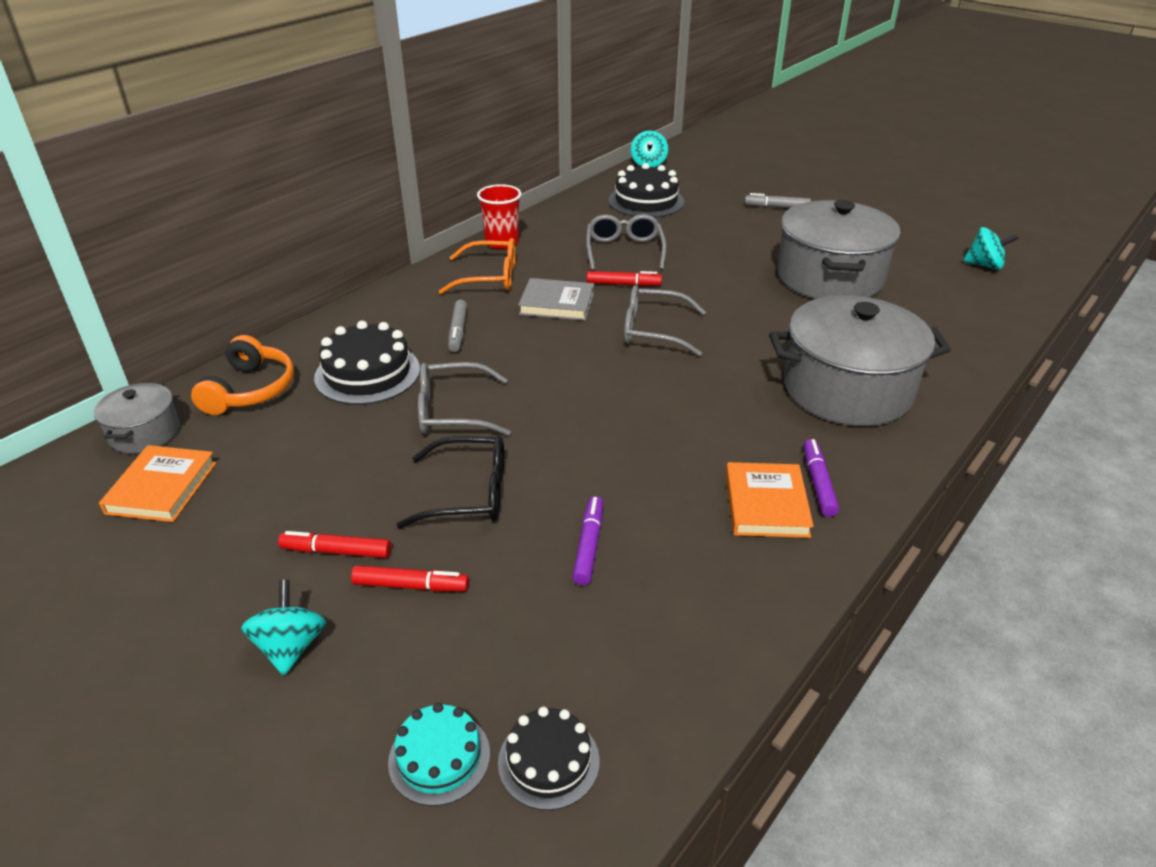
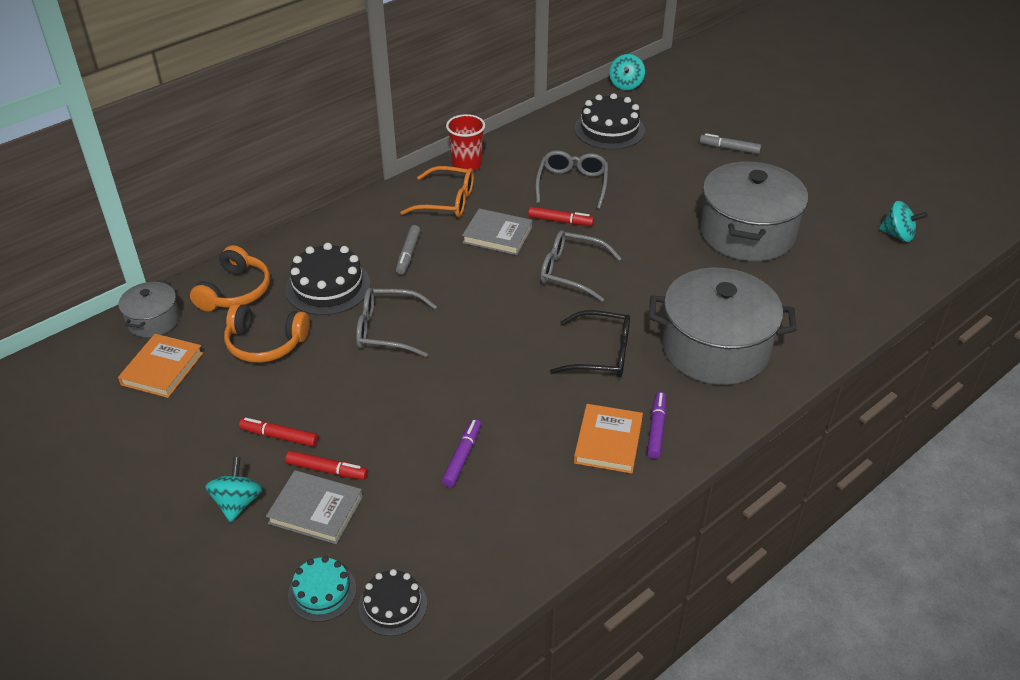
camera: 10 degrees right, 5 degrees up
black glasses [397,436,504,528] -> black glasses moved to [550,310,630,377]
none -> orange headphones [224,303,310,363]
none -> grey book [266,470,363,544]

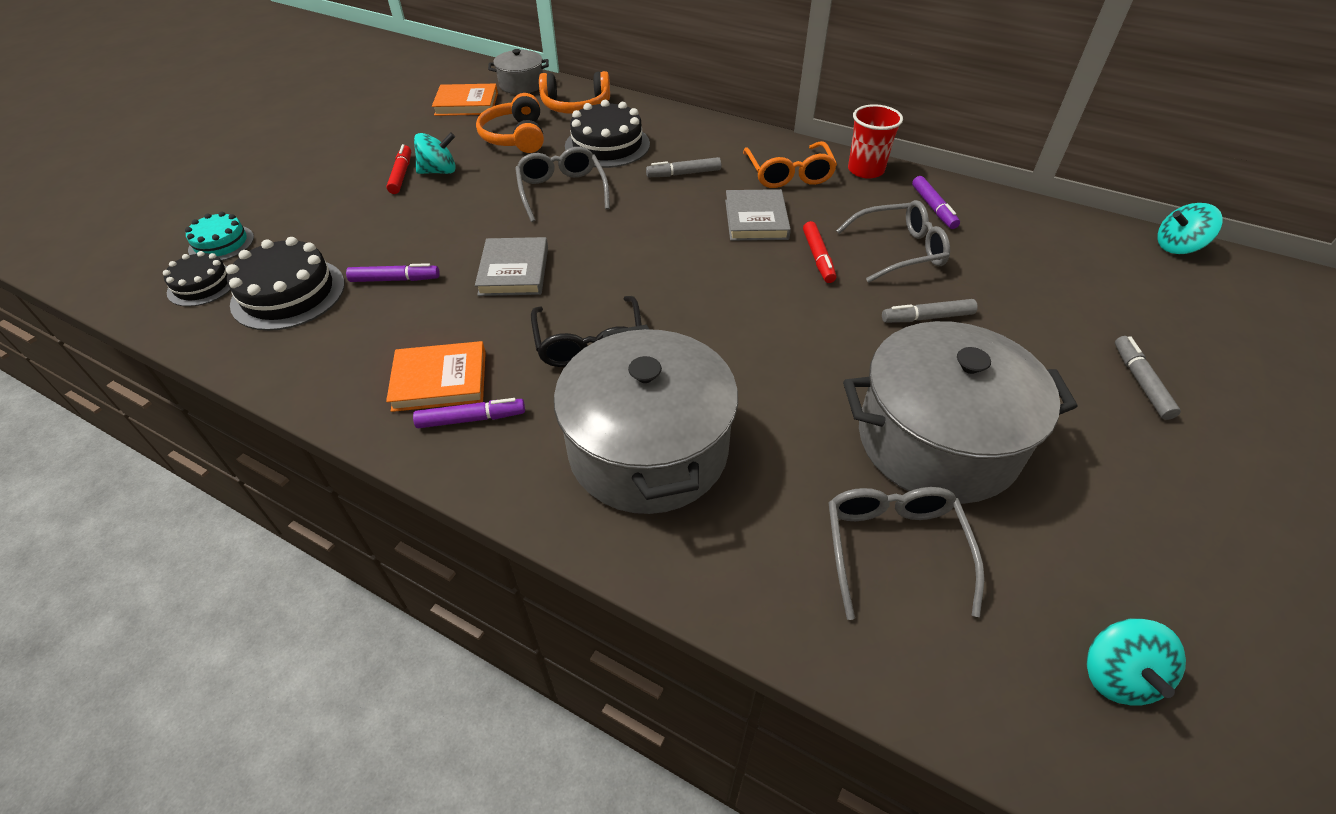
camera: 70 degrees right, 5 degrees up
turquoise spinning top [205,457,262,523] -> turquoise spinning top moved to [414,132,456,174]
grey book [266,470,363,544] -> grey book moved to [475,237,548,296]
red marker [285,450,368,480] -> none
grey glasses [541,230,622,302] -> grey glasses moved to [828,487,985,620]
black cake [575,93,645,150] -> black cake moved to [226,237,345,331]
none -> grey marker [882,299,978,323]
none -> purple marker [912,176,960,229]

